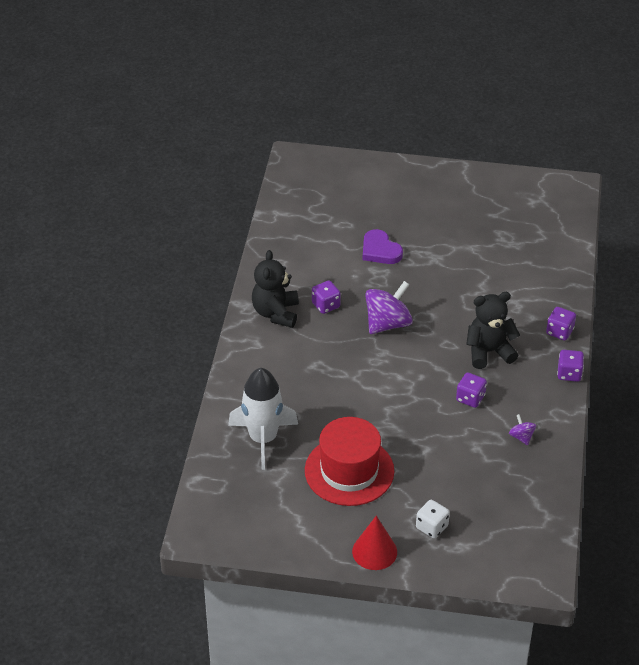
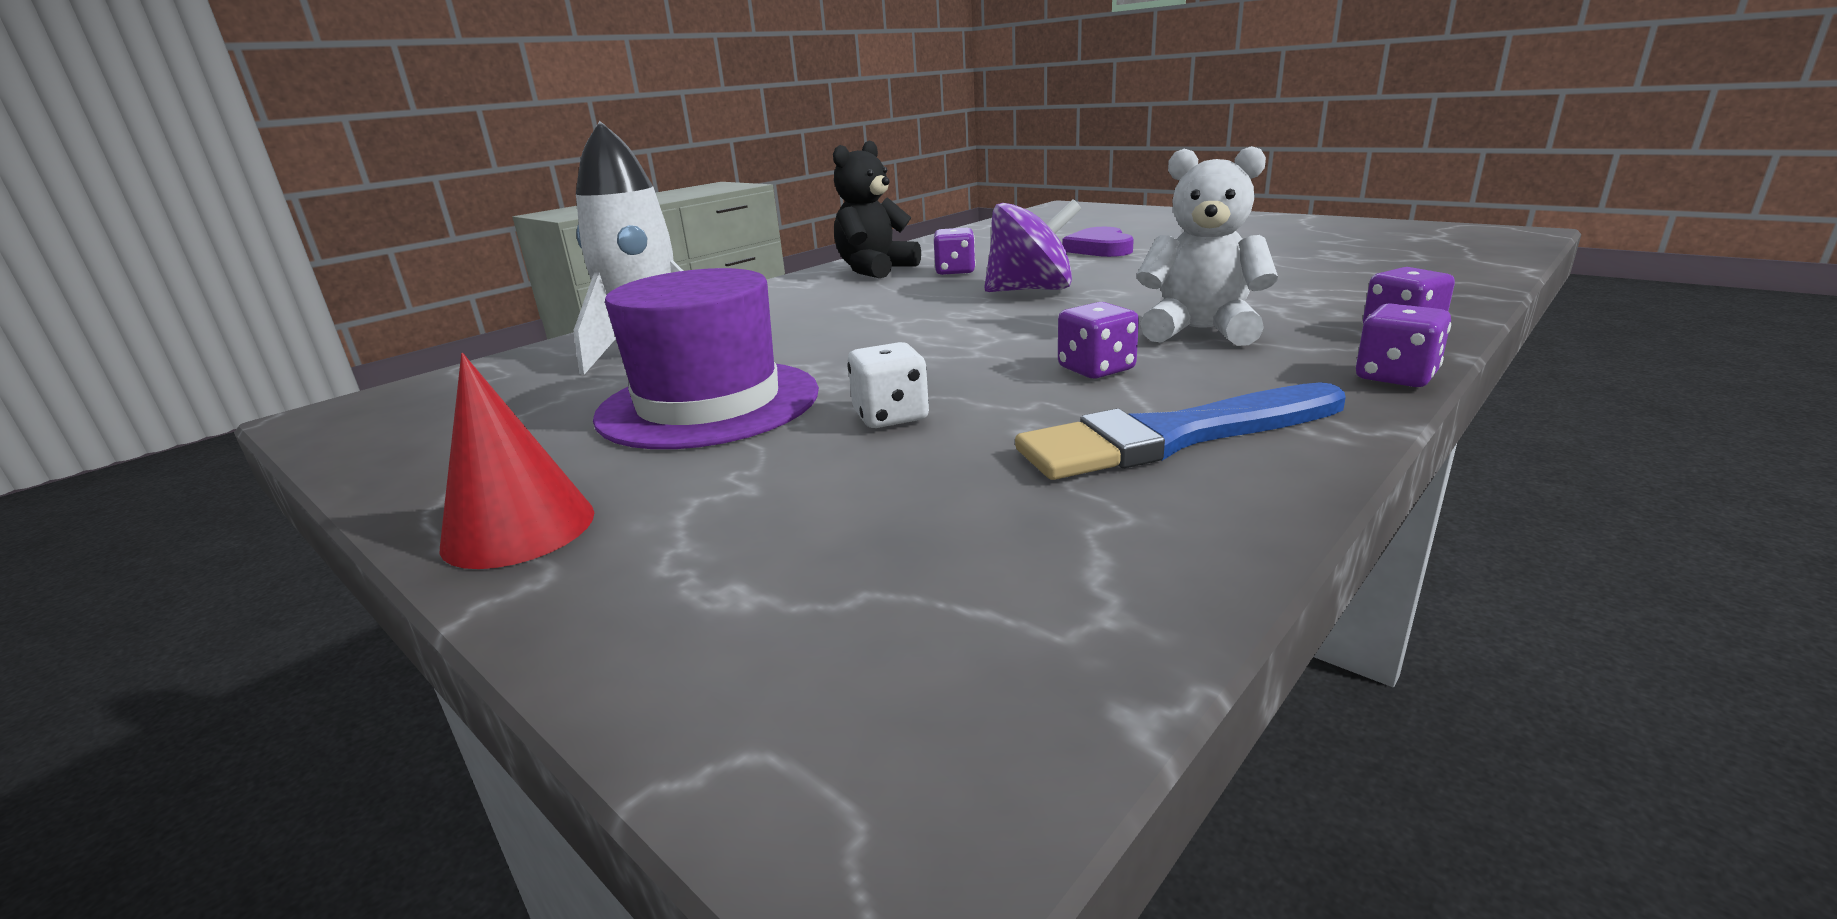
camera: 35 degrees right, 20 degrees down
red hat [305,417,394,506] -> purple hat [593,268,819,449]
white dice [416,500,450,539] -> white dice moved to [847,342,929,428]
black teddy bear [466,292,520,369] -> white teddy bear [1137,146,1278,346]
purple spinning top [509,414,536,445] -> blue brush [1015,382,1346,480]

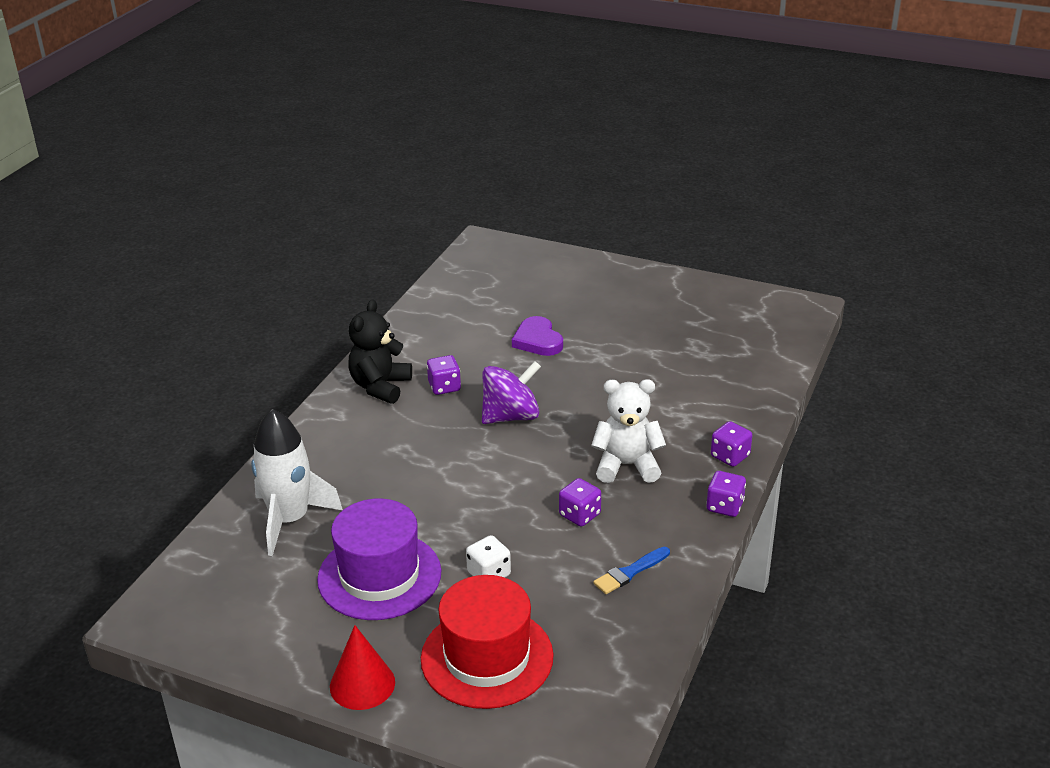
camera: 20 degrees left, 10 degrees up
blue brush [1015,382,1346,480] -> blue brush [593,547,670,594], size x0.55
none -> red hat [421,575,554,709]

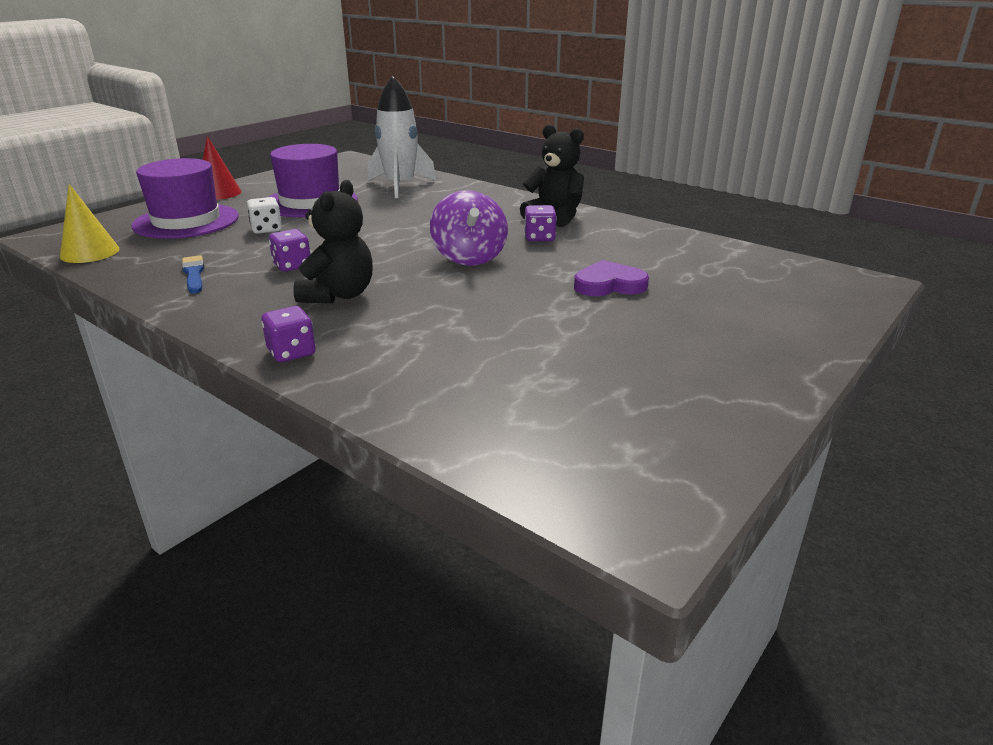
camera: 105 degrees right, 5 degrees down
red hat [421,575,554,709] -> purple hat [131,158,239,239]
white teddy bear [591,379,666,483] -> black teddy bear [293,180,373,303]
purple dice [706,471,746,517] -> none
none -> yellow cone [60,184,119,263]

